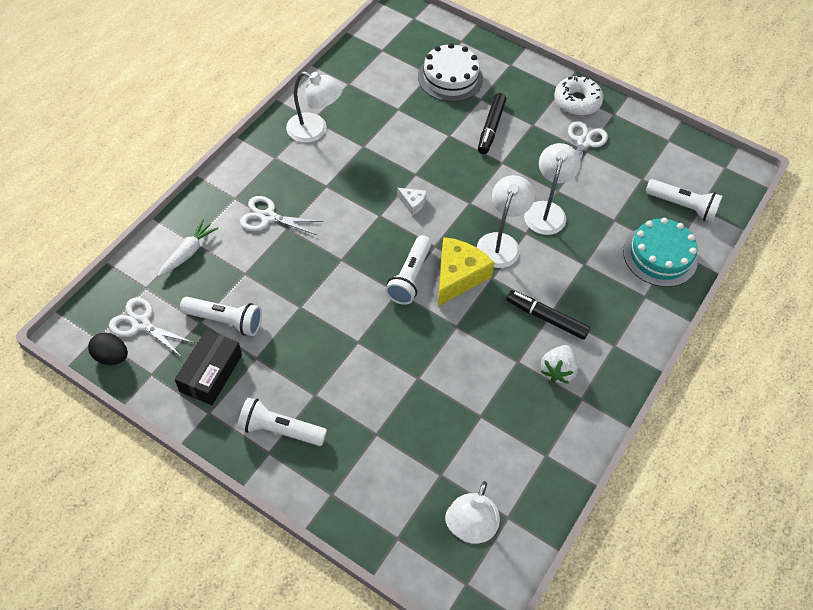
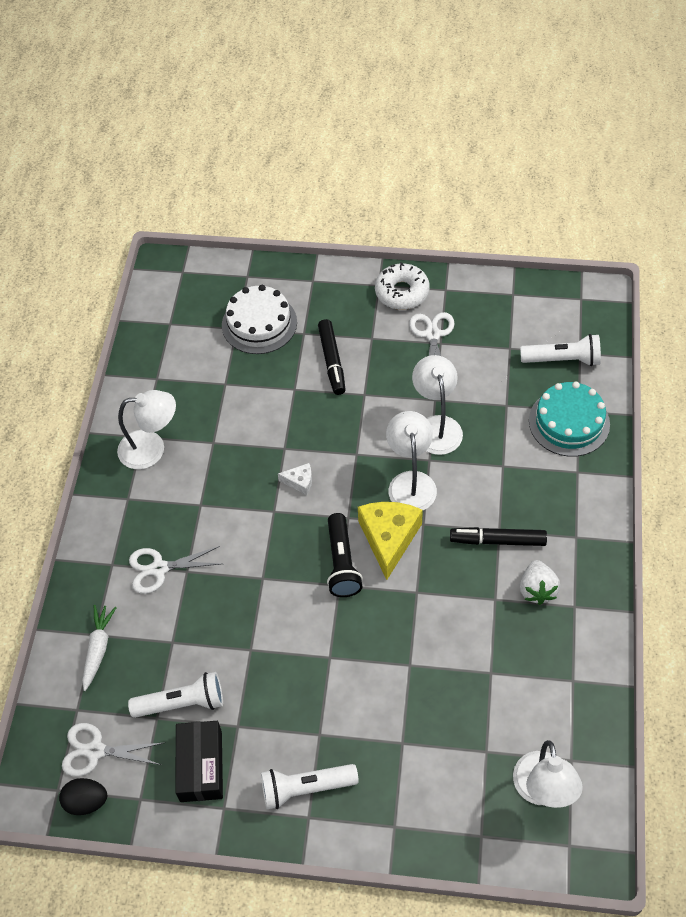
camera: 20 degrees left, 0 degrees up
white flashlight [385,235,432,305] -> black flashlight [327,513,363,597]

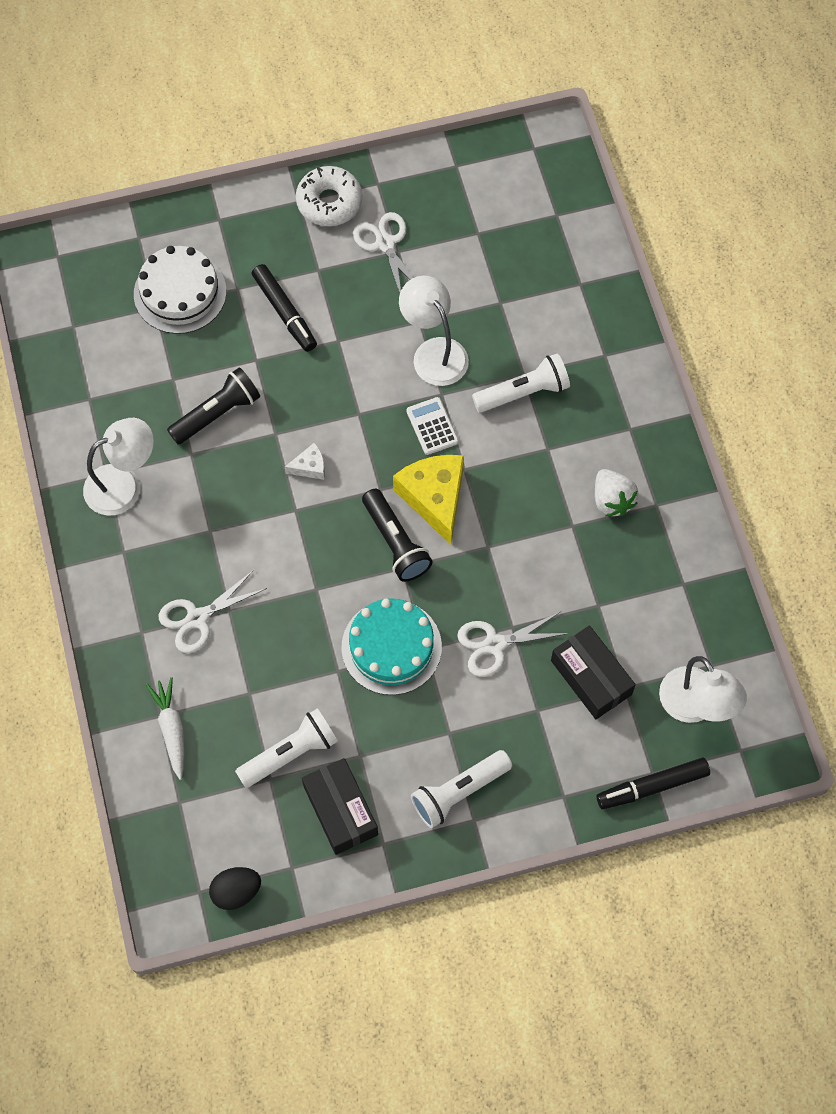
camera: 25 degrees left, 10 degrees up
white scissors [62,723,163,776] -> white scissors moved to [457,611,570,677]
white lamp [386,411,437,510] -> white calculator [406,397,459,455]
black marker [450,527,547,546] -> black marker moved to [596,757,710,809]
white flashlight [520,334,601,366] -> white flashlight moved to [472,353,570,413]
turquoise cake [529,382,610,457] -> turquoise cake moved to [341,599,442,695]
none -> black flashlight [167,367,260,445]
none -> black box [551,625,636,719]

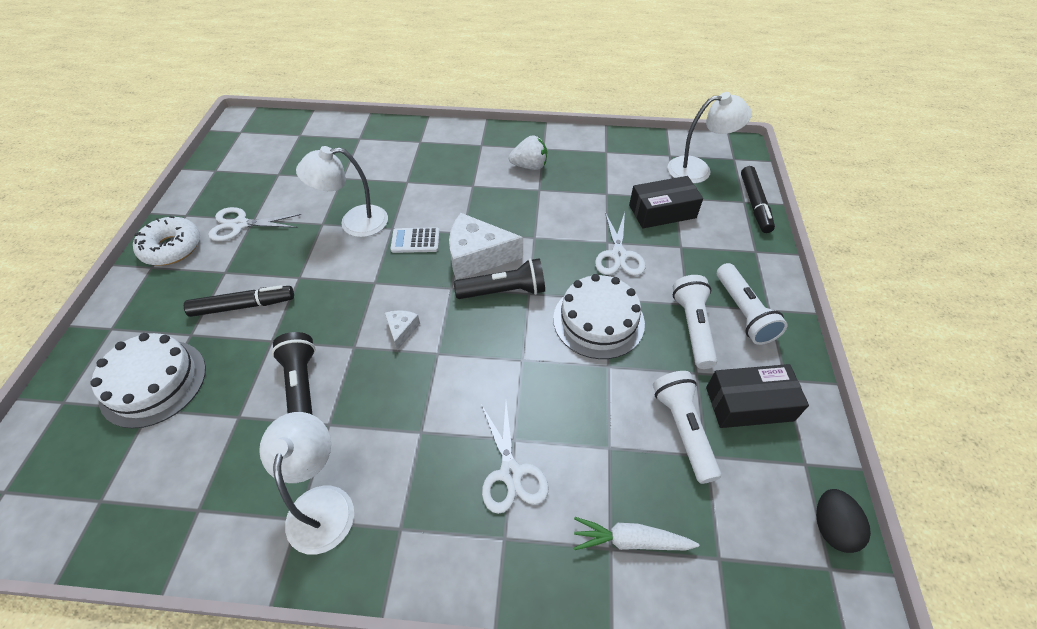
camera: 70 degrees left, 15 degrees down
turquoise cake [341,599,442,695] -> white cake [553,274,645,359]
yellow cheese [393,455,464,545] -> white cheese [449,213,523,280]
white flashlight [472,353,570,413] -> white flashlight moved to [673,275,717,369]

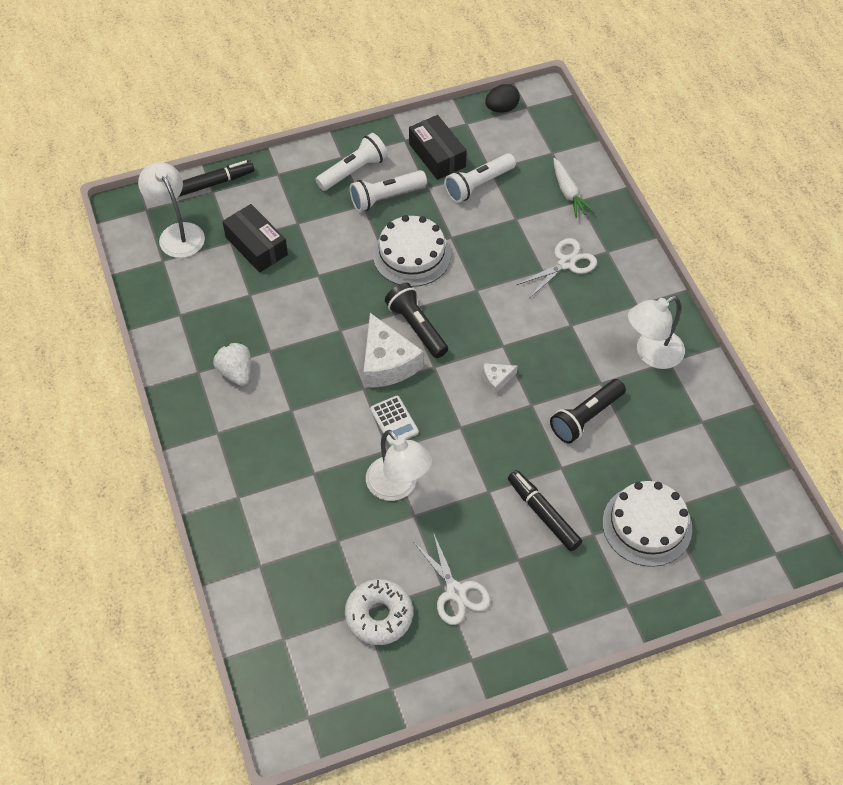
camera: 115 degrees left, 5 degrees up
white donut [133,216,200,265] -> white donut moved to [345,579,413,645]
white scissors [595,212,646,276] -> none

